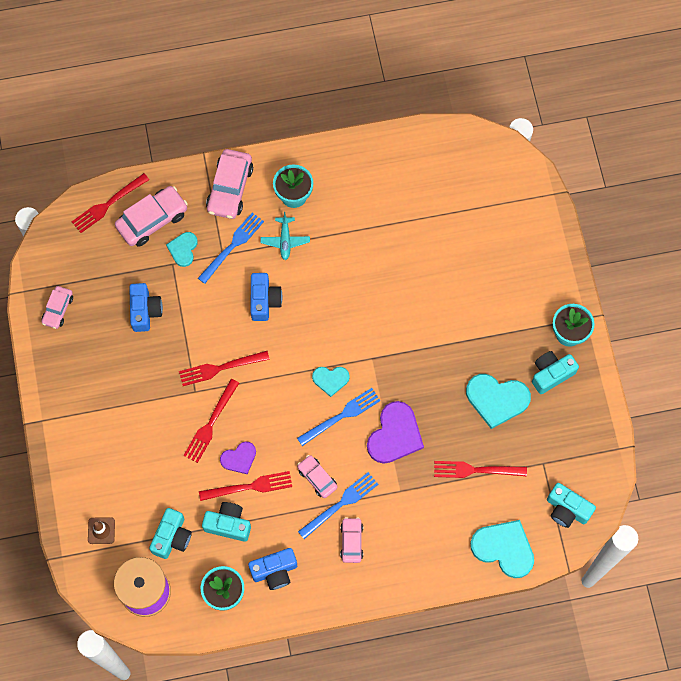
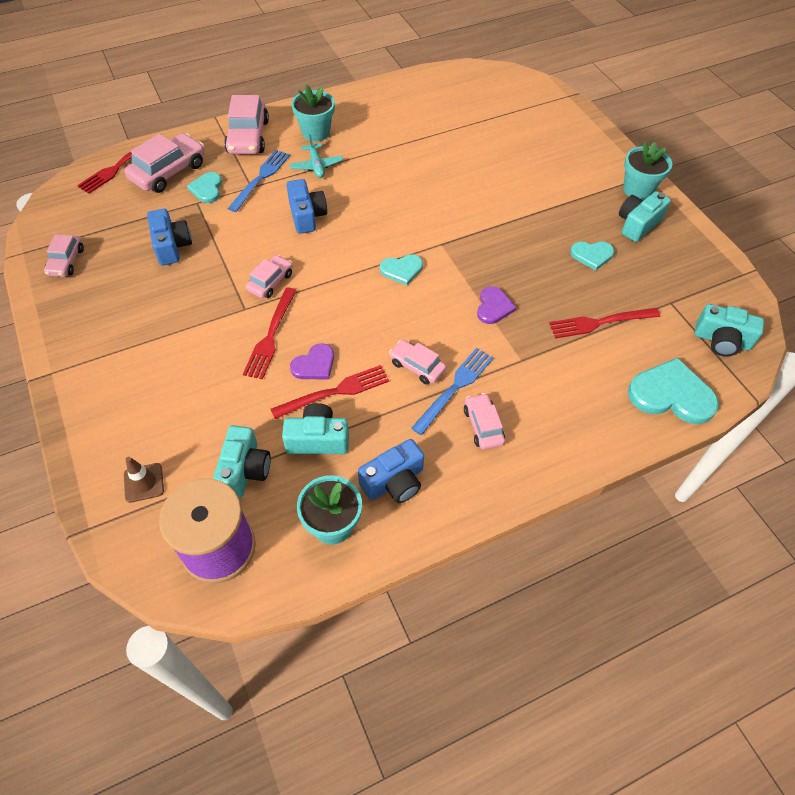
camera: 15 degrees left, 15 degrees down
red fork [179,351,270,386] -> pink car [246,255,293,298]
blue fork [297,388,381,446] -> none
purple heart [367,401,424,464] -> purple heart [477,286,516,324], size x0.58
turquoise heart [466,374,531,429] -> turquoise heart [570,241,614,270], size x0.58

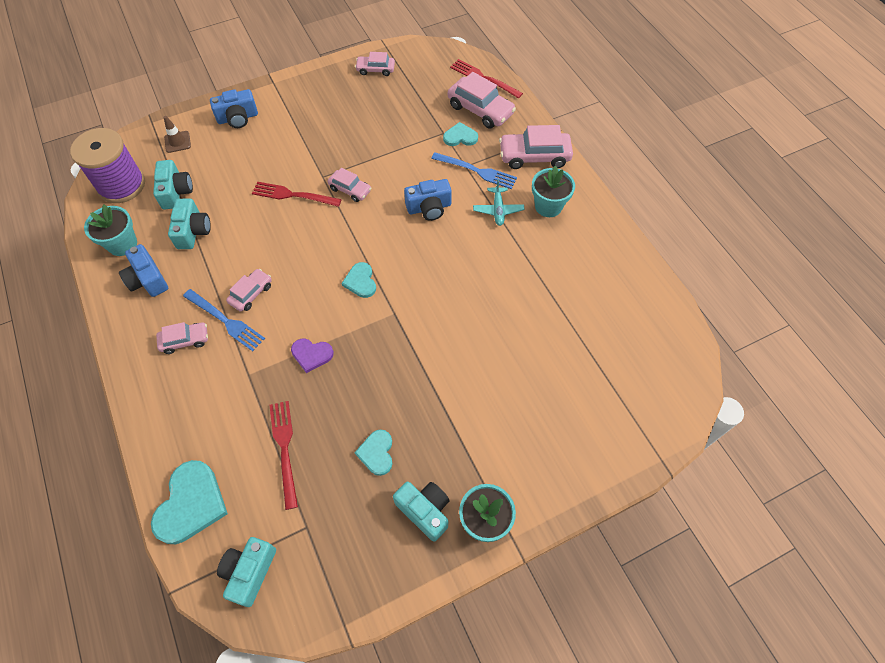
camera: 90 degrees right, 5 degrees up
blue camera [147,209,192,265] -> blue camera moved to [210,89,258,128]
turquoise camera [213,425,271,498] -> turquoise camera turned 105 degrees counterclockwise [153,160,193,209]
red fork [271,365,389,419] -> none
turquoise plane [289,134,343,178] -> turquoise plane turned 75 degrees counterclockwise [473,179,525,226]
purple heart [290,343,334,379] -> none

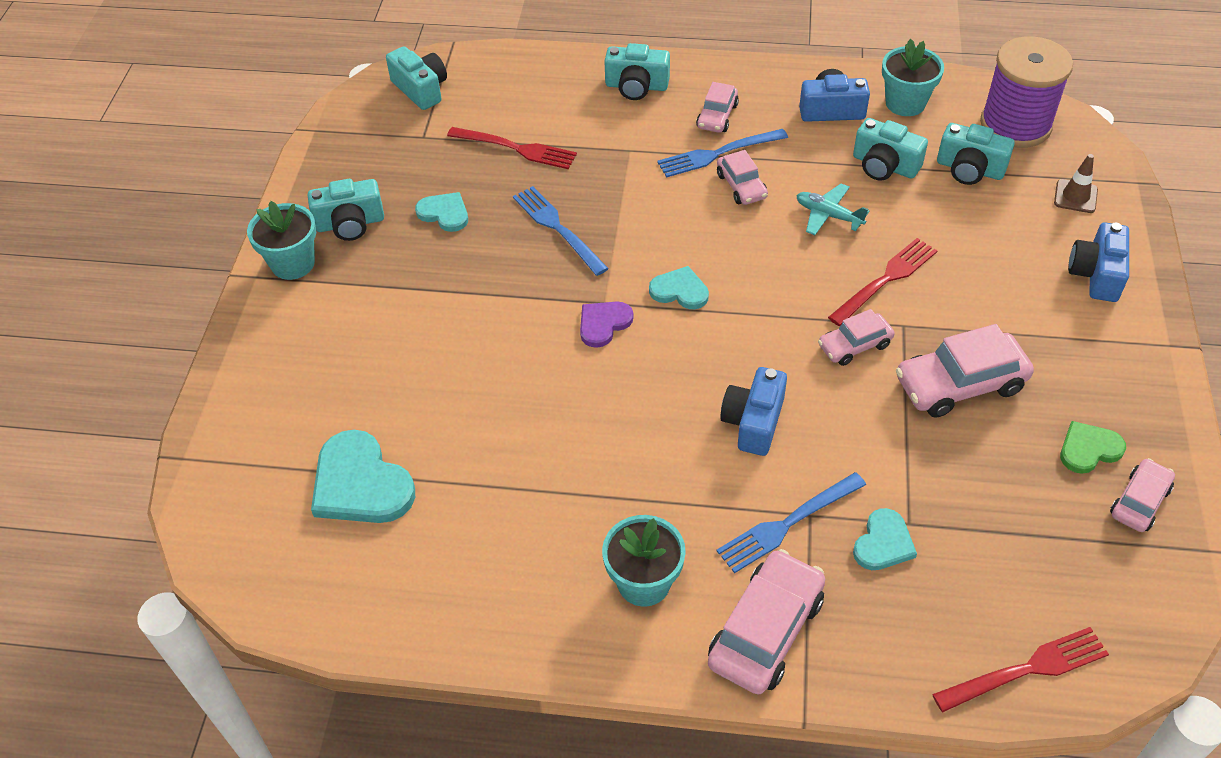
camera: 125 degrees right, 10 degrees down
turquoise heart [151,460,228,544] -> turquoise heart moved to [311,430,415,523]
purple heart [291,339,334,373] -> purple heart moved to [580,301,634,348]
pink car [448,72,516,129] -> pink car moved to [896,324,1034,418]
turquoise plane [473,179,525,226] -> turquoise plane moved to [796,183,869,235]
none -> blue fork [513,186,609,276]
none -> turquoise camera [605,43,670,100]
none -> green heart [1060,421,1126,474]

